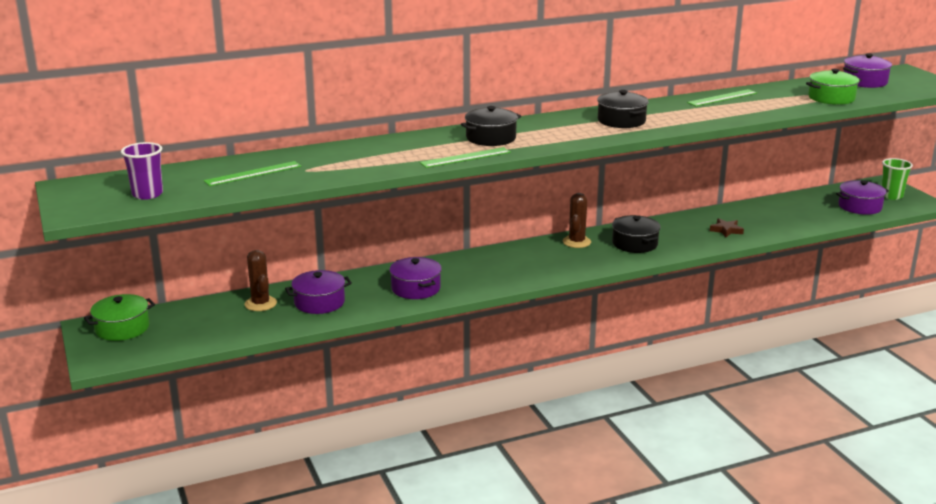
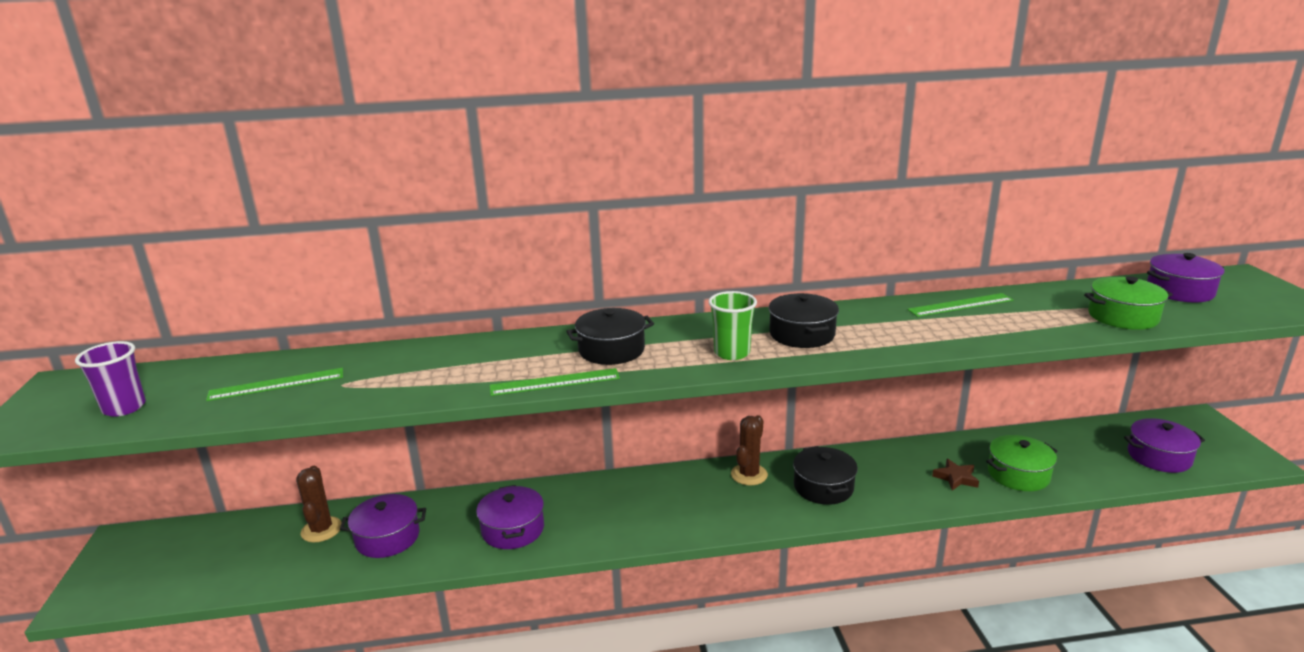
camera: 15 degrees right, 0 degrees up
green pot [84,294,155,341] -> green pot moved to [986,435,1057,491]
green cup [881,158,913,200] -> green cup moved to [708,291,757,360]

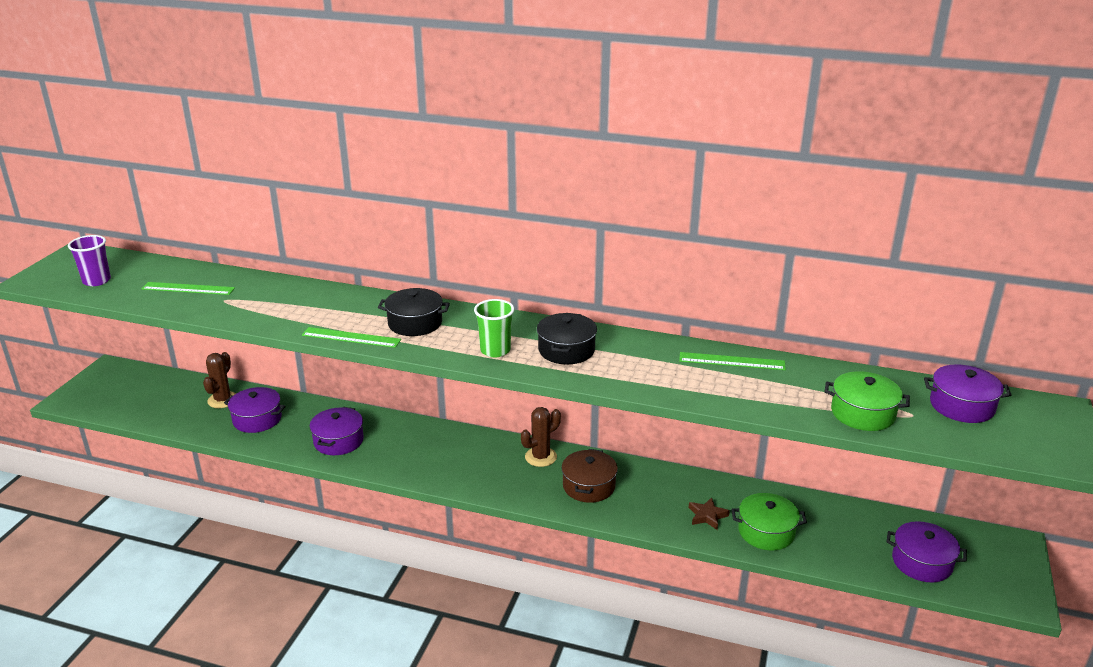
camera: 25 degrees right, 5 degrees up
black pot [793,446,858,505] -> brown pot [561,449,618,503]

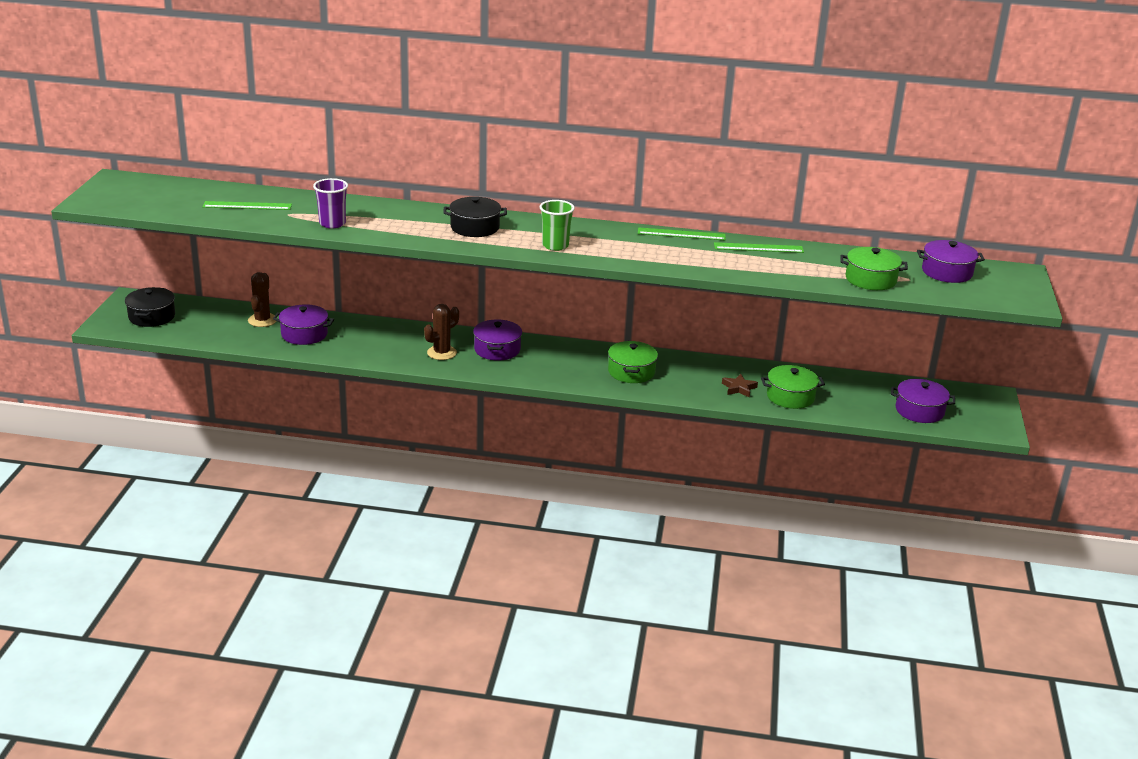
camera: 10 degrees left, 0 degrees up
purple cup [68,235,111,286] -> purple cup moved to [313,178,348,228]
green ruler [302,327,401,348] -> green ruler moved to [638,227,726,240]
purple pot [310,407,364,455] -> purple pot moved to [473,319,522,360]
brown cactus [521,407,561,467] -> brown cactus moved to [424,304,459,360]
black pot [537,313,597,364] -> black pot moved to [125,287,175,327]
brown pot [561,449,618,503] -> green pot [608,341,658,383]

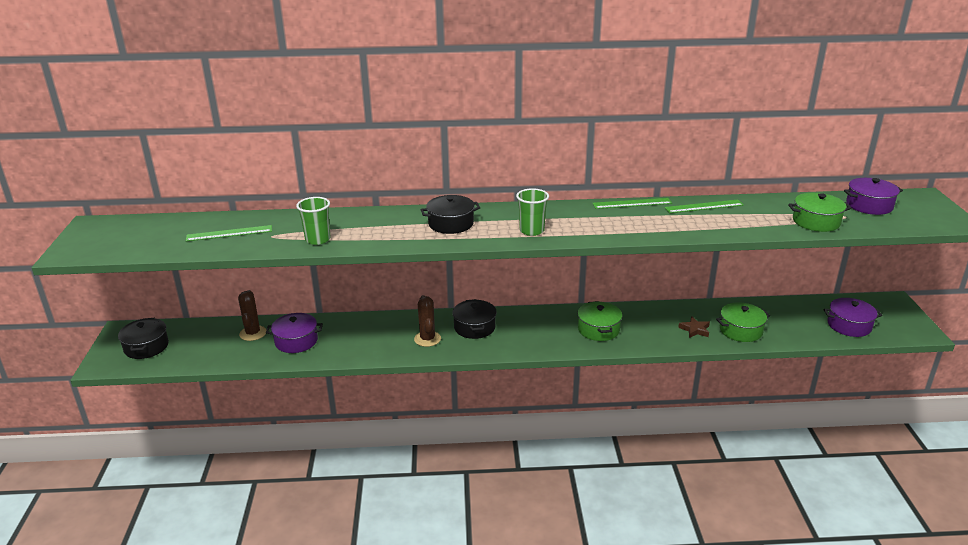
camera: 10 degrees left, 0 degrees up
purple cup [313,178,348,228] -> green cup [296,197,330,245]
brown cactus [424,304,459,360] -> brown cactus turned 45 degrees counterclockwise [414,295,441,347]
purple pot [473,319,522,360] -> black pot [452,299,497,339]

